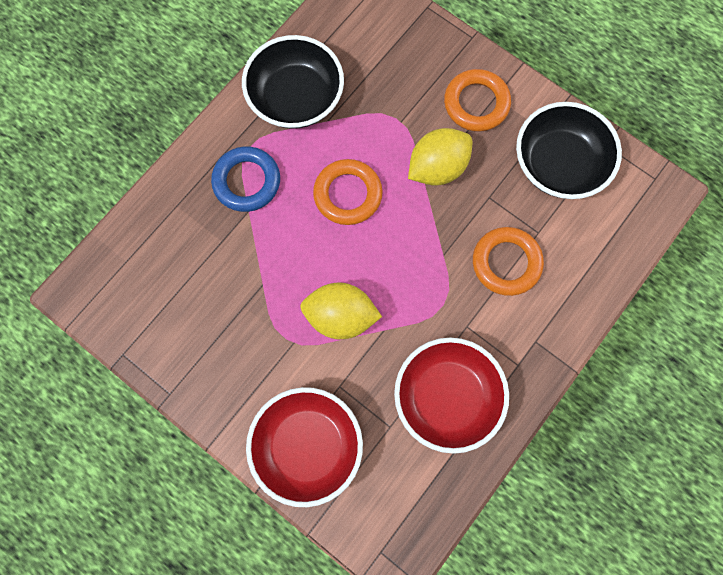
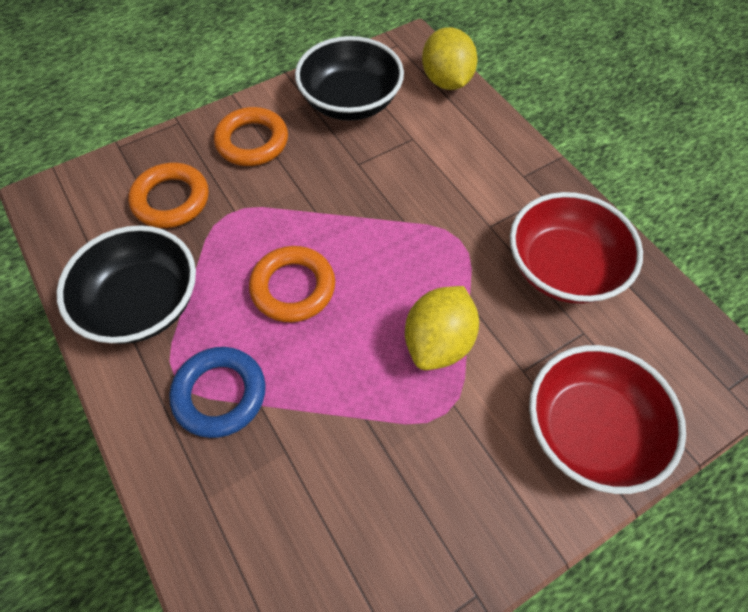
camera: 70 degrees left, 15 degrees down
yellow lemon [408,128,472,186] -> yellow lemon moved to [422,27,477,90]
orange ring [473,227,544,296] -> orange ring moved to [128,163,209,228]

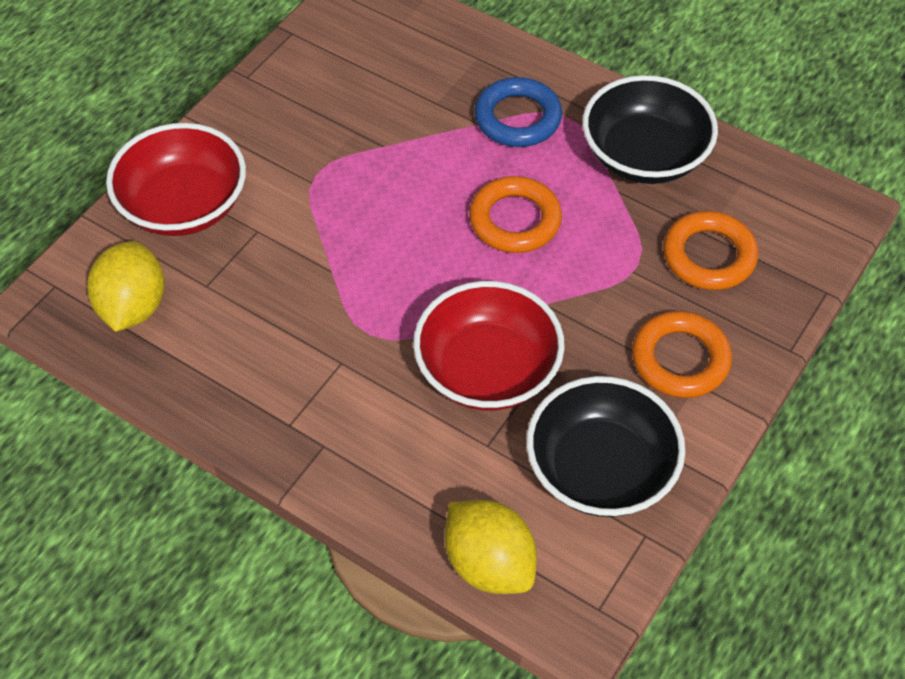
camera: 155 degrees right, 5 degrees down
yellow lemon [405,286,479,370] -> yellow lemon moved to [87,241,165,332]
red bowl [510,192,643,304] -> red bowl moved to [413,281,565,411]

